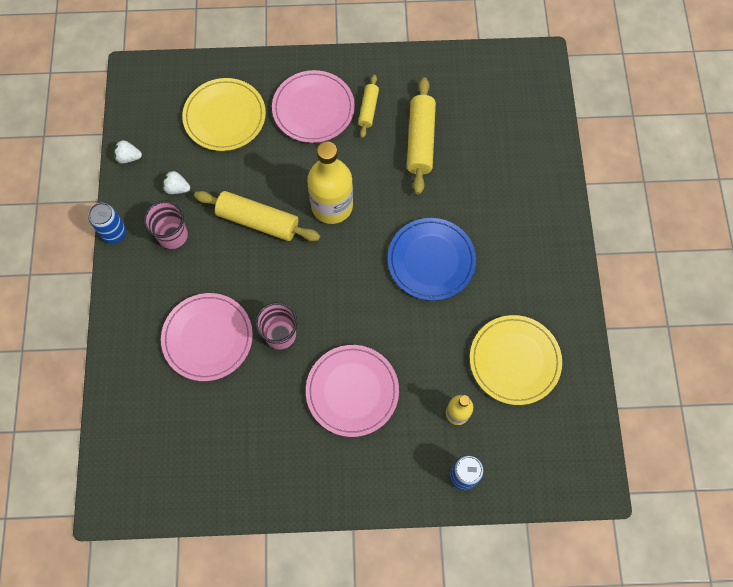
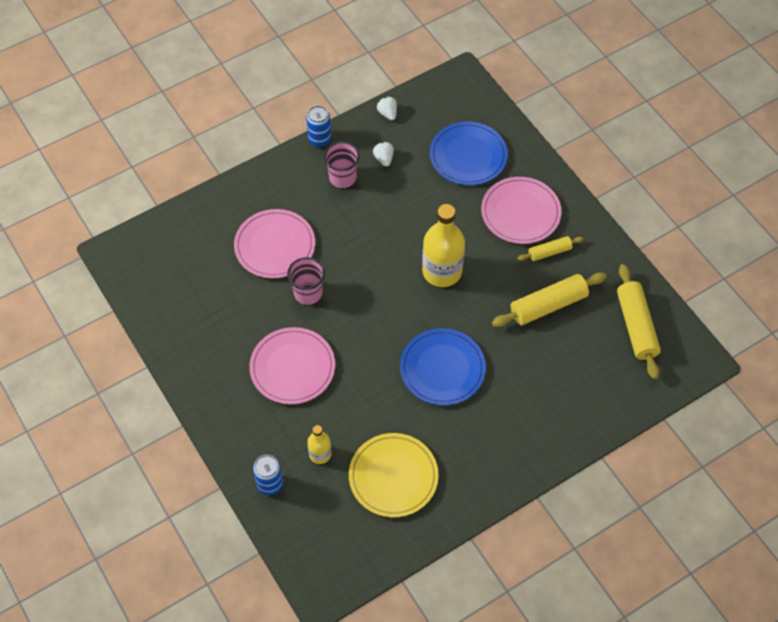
camera: 60 degrees right, 10 degrees down
yellow plate [182,78,266,151] -> blue plate [430,122,508,185]
yellow rolling pin [194,191,320,241] -> yellow rolling pin moved to [617,264,661,379]

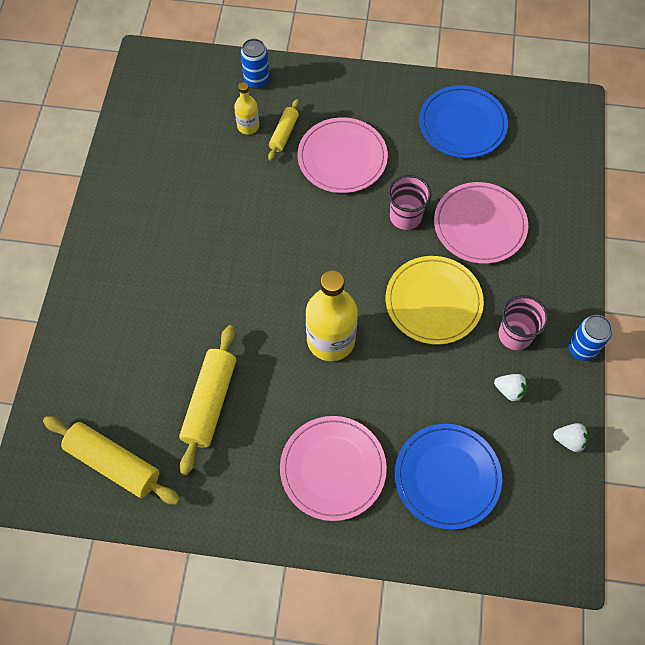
camera: 130 degrees right, 5 degrees up
yellow plate [349,433,439,517] -> yellow plate moved to [386,256,484,345]
blue plate [400,328,486,406] -> blue plate moved to [419,85,508,158]
yellow rolling pin [517,236,583,261] -> yellow rolling pin moved to [268,99,299,161]

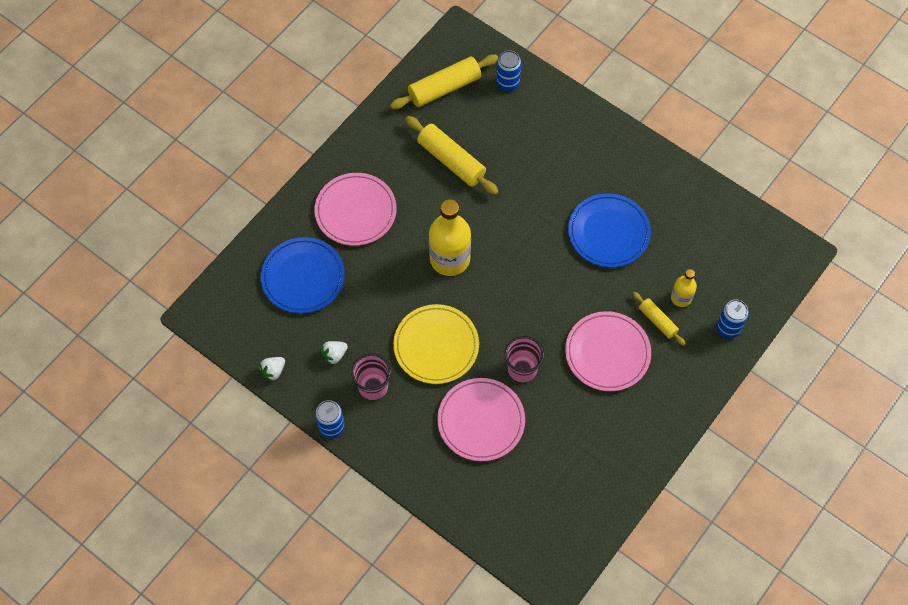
camera: 120 degrees right, 0 degrees up
blue plate [419,85,508,158] -> blue plate moved to [568,194,651,268]
none -> blue can [496,50,521,91]

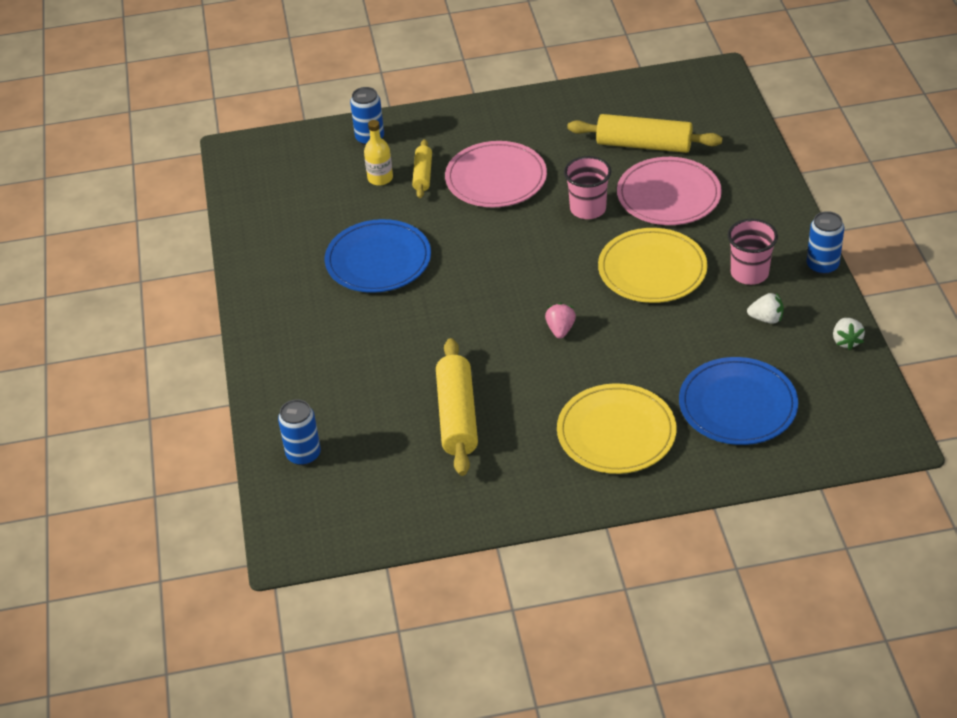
camera: 135 degrees left, 20 degrees down
white strawberry [259,357,285,382] -> white strawberry turned 90 degrees clockwise [833,318,865,350]
pink plate [314,173,397,246] -> yellow plate [557,383,676,474]
yellow rolling pin [390,54,498,109] -> yellow rolling pin moved to [567,114,722,153]
yellow bottle [429,199,471,276] -> pink strawberry [545,303,576,339]

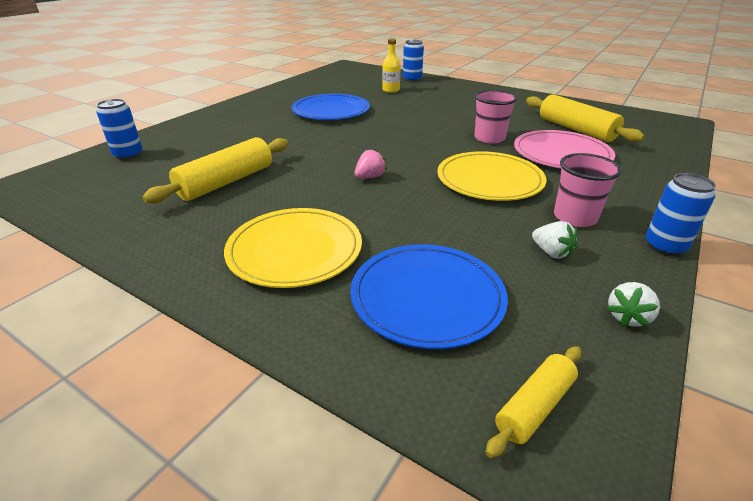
camera: 40 degrees right, 10 degrees down
yellow rolling pin [412,139,432,198] -> yellow rolling pin moved to [485,346,581,458]
pink plate [445,141,547,207] -> none

